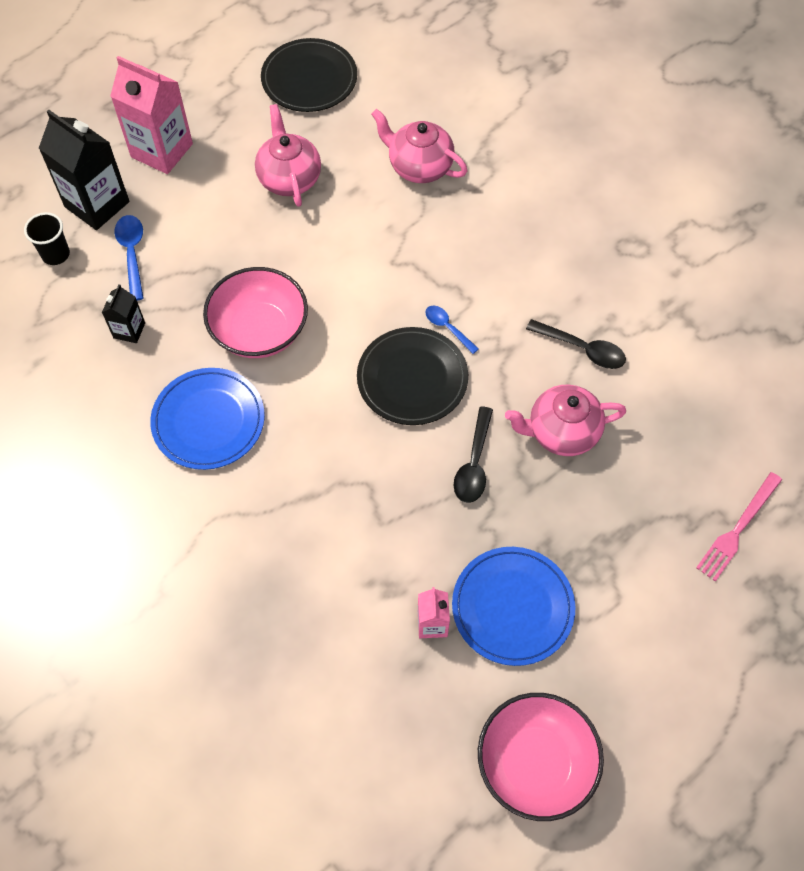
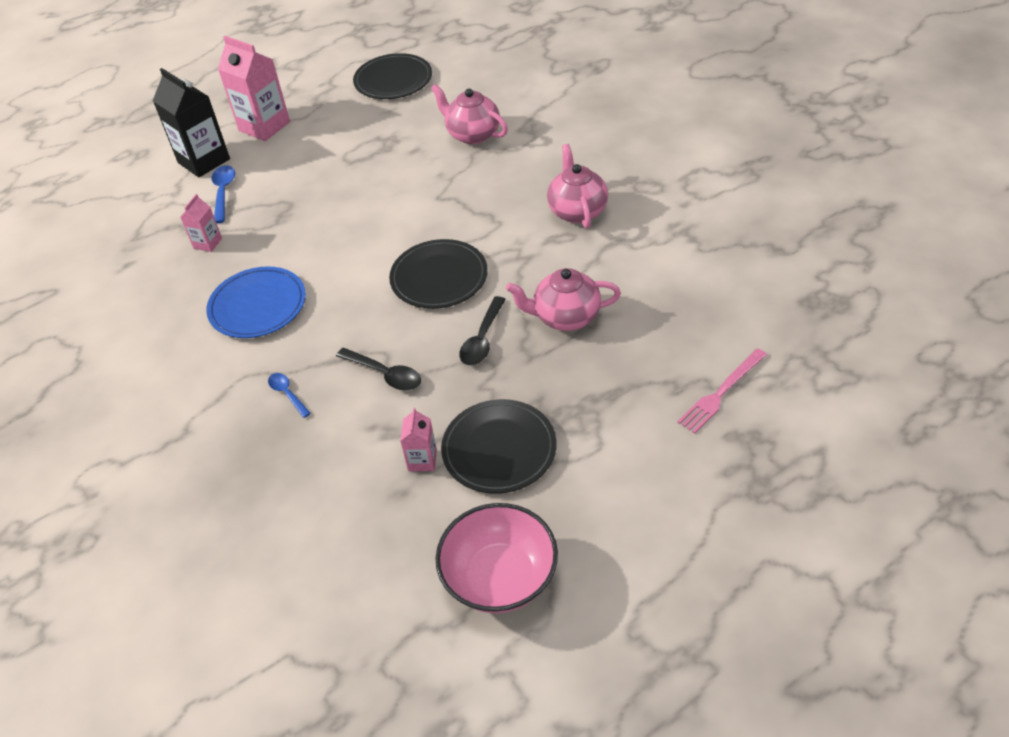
camera: 10 degrees right, 15 degrees down
black cup [24,212,70,265] -> none
black carton [102,284,145,343] -> pink carton [180,194,222,252]
pink bowl [203,267,308,358] -> none
pink teapot [255,104,321,207] -> pink teapot moved to [547,144,608,229]
blue spoon [425,306,479,354] -> blue spoon moved to [268,373,311,418]
blue plate [452,547,576,666] -> black plate [441,399,557,494]
black spoon [526,319,626,369] -> black spoon moved to [336,348,421,391]

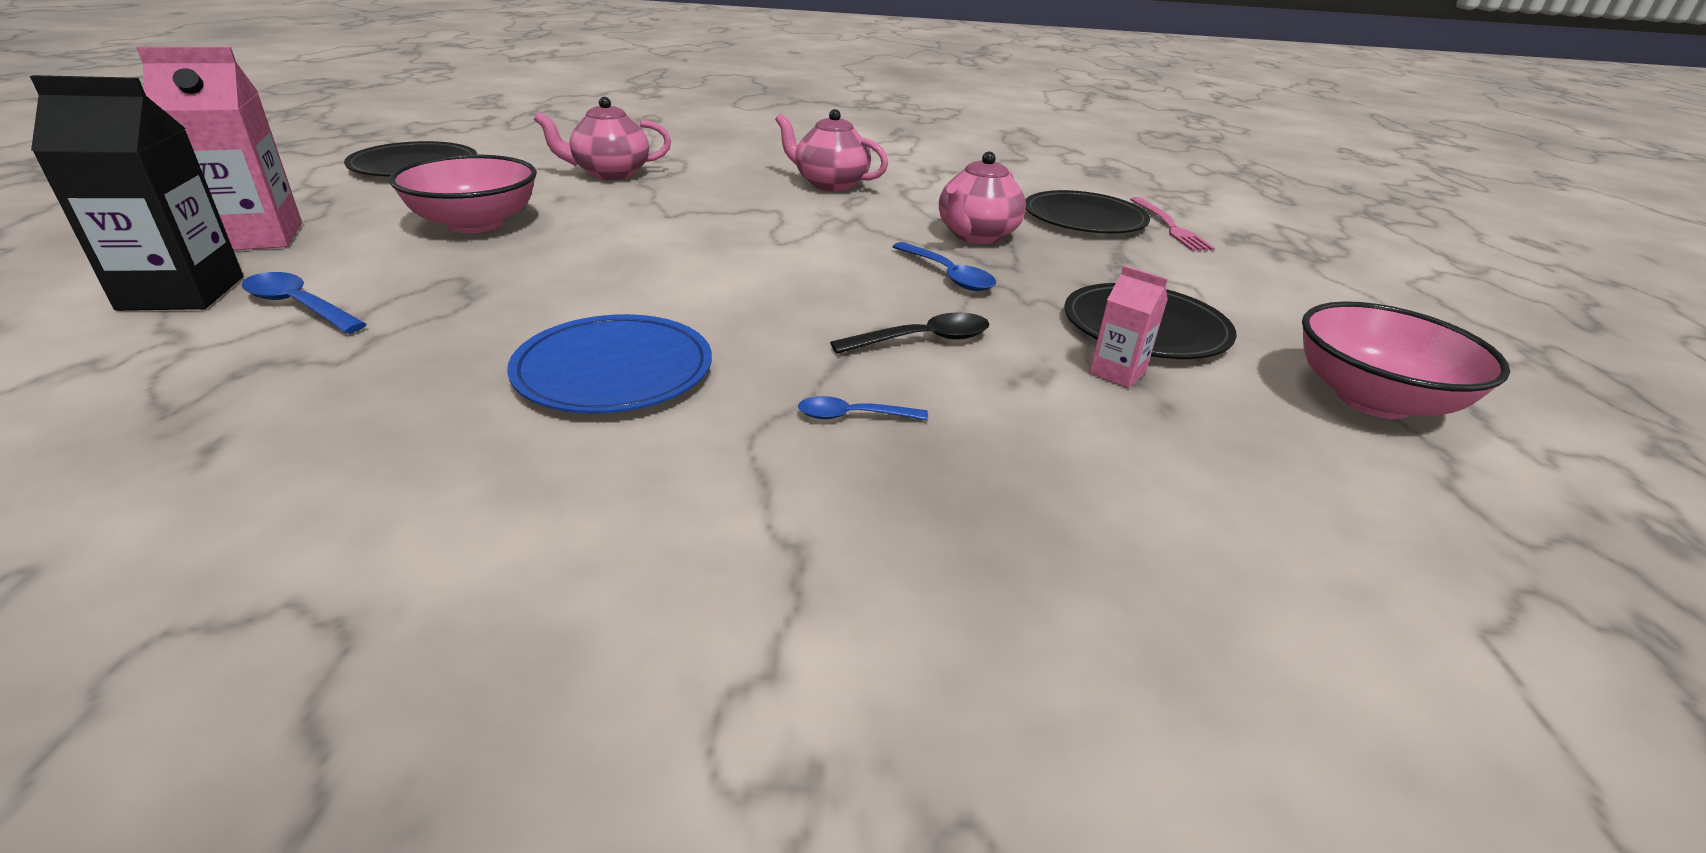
camera: 60 degrees left, 15 degrees down
pink carton [180,194,222,252] -> none
black plate [389,239,488,309] -> black plate moved to [1026,190,1150,233]
black spoon [459,296,506,365] -> blue spoon [892,242,996,291]
none -> pink bowl [389,155,537,233]

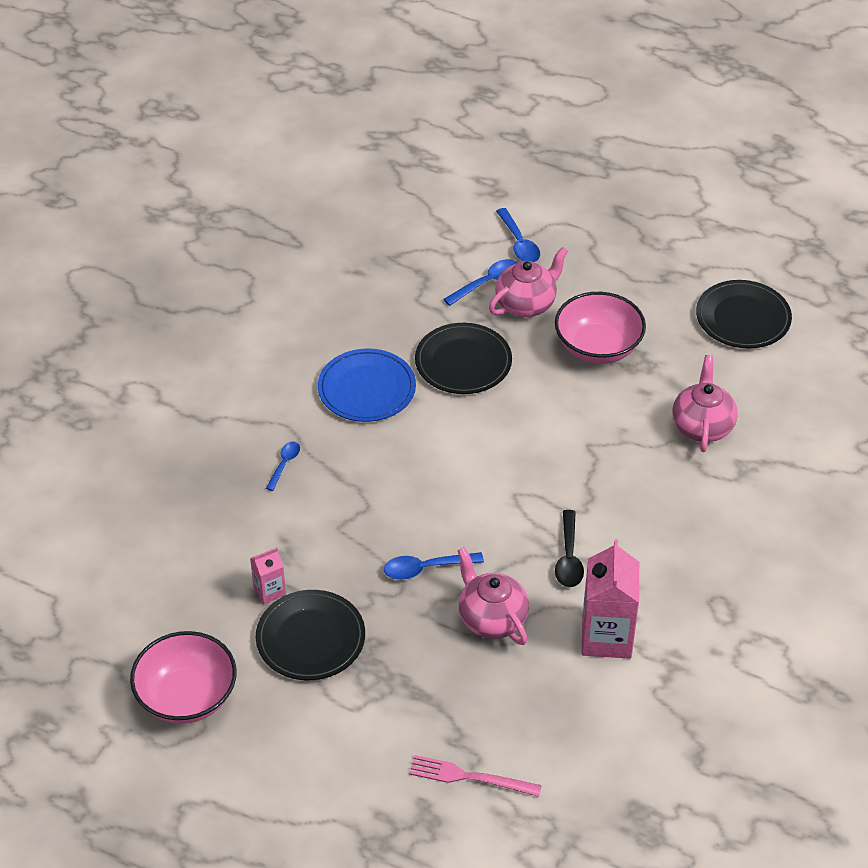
camera: 115 degrees right, 15 degrees up
black carton [30,75,243,311] -> blue spoon [496,208,540,262]
pink carton [136,47,302,250] -> pink carton moved to [581,539,639,659]
pink teapot [775,109,888,191] -> pink teapot moved to [489,247,568,317]
black spoon [830,312,989,354] -> black spoon moved to [555,510,584,587]
black plate [1026,190,1150,233] -> black plate moved to [415,323,512,394]

